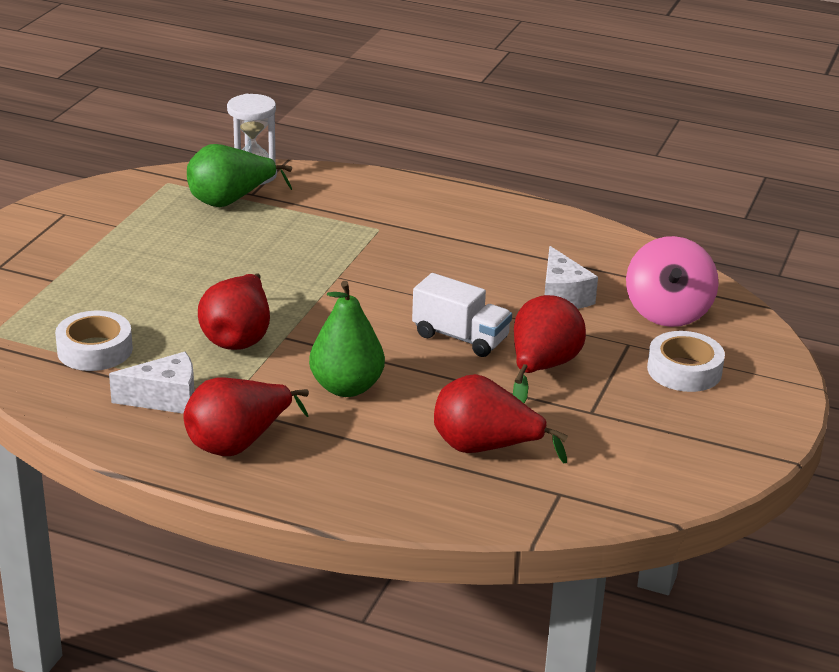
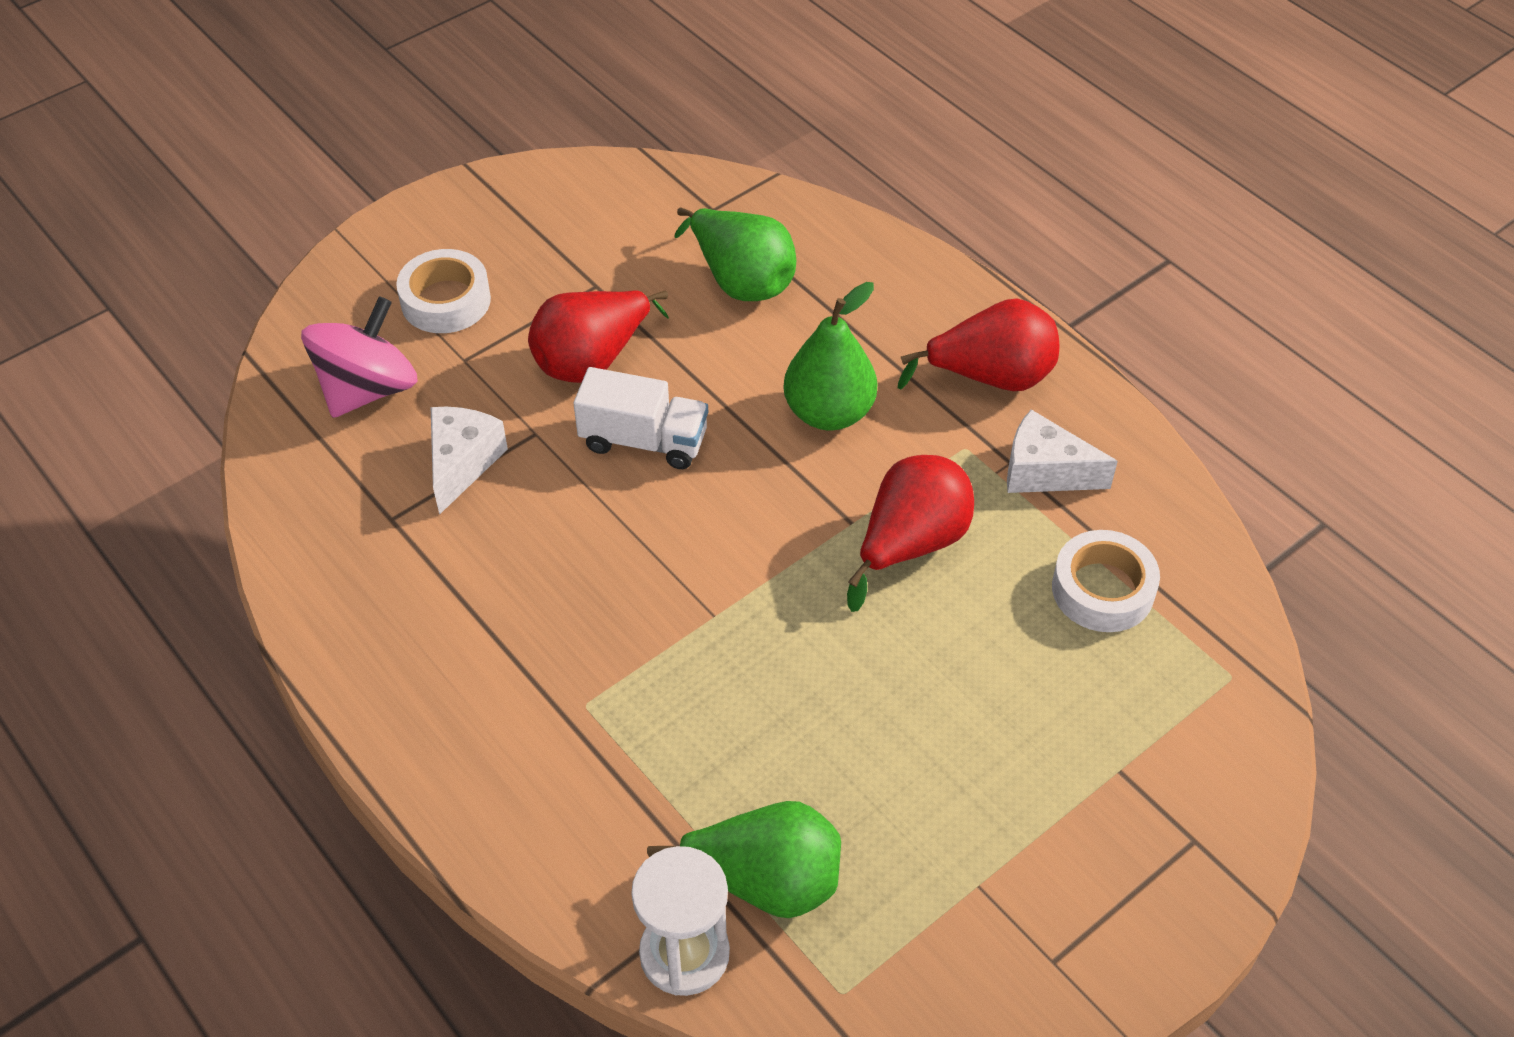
camera: 150 degrees left, 20 degrees up
white truck [412,273,512,357] -> white truck turned 135 degrees clockwise [574,367,708,469]
red pear [434,374,568,464] -> green pear [674,207,796,301]

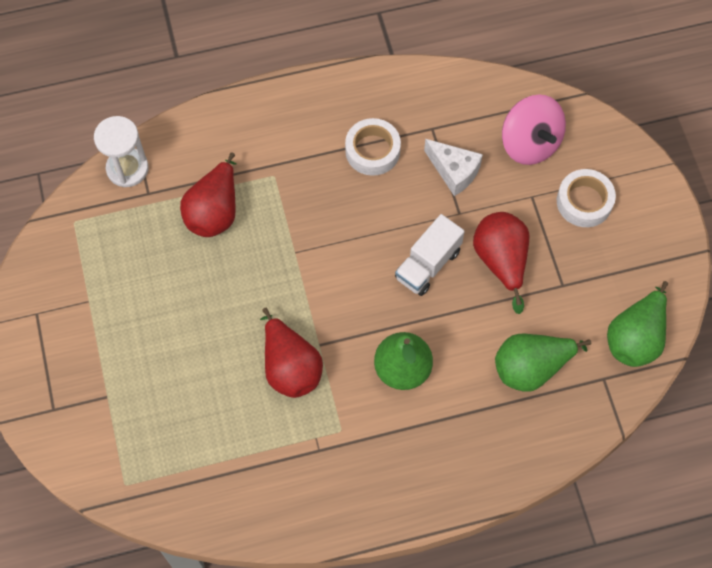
camera: 115 degrees right, 15 degrees up
green pear [647,801,841,918] -> green pear moved to [607,281,668,367]
red pear [898,298,1059,391] -> red pear moved to [180,152,237,237]
white cheese [1007,409,1118,493] -> none
white tape [1052,530,1160,632] -> white tape moved to [345,118,401,176]

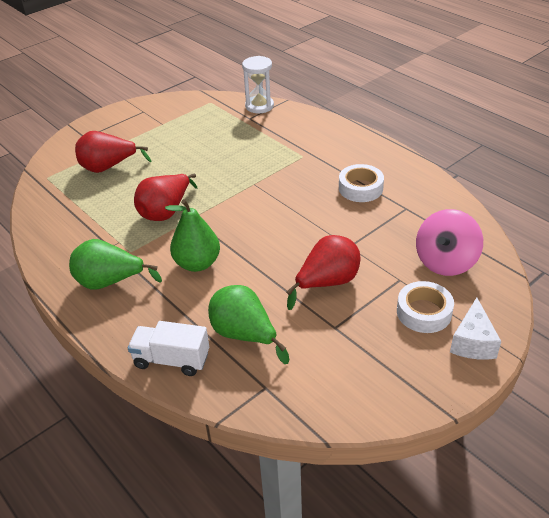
camera: 65 degrees right, 25 degrees down
red pear [180,152,237,237] -> red pear moved to [75,131,152,173]
white truck [395,214,465,296] -> white truck moved to [128,321,209,376]
white cheese [424,139,483,196] -> white cheese moved to [450,298,502,360]
green pear [607,281,668,367] -> green pear moved to [69,239,162,290]

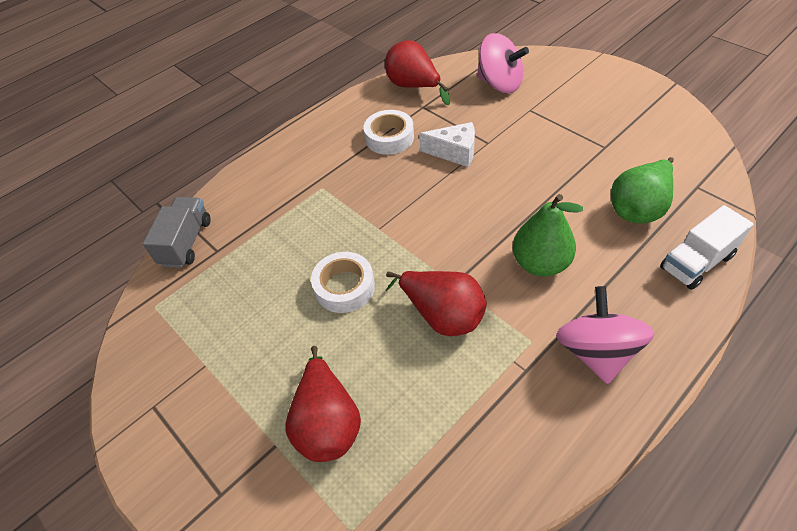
camera: 90 degrees left, 10 degrees up
green pear [69,239,162,290] -> pink spinning top [556,286,655,384]
white truck [128,321,209,376] -> white truck turned 45 degrees clockwise [660,205,753,290]
white hourglass [242,56,274,113] -> grey truck [143,197,211,268]
red pear [286,235,361,310] -> red pear moved to [385,40,450,105]
white tape [397,281,454,333] -> white tape moved to [311,252,375,313]
white cheese [450,298,502,360] -> white cheese moved to [419,122,475,167]

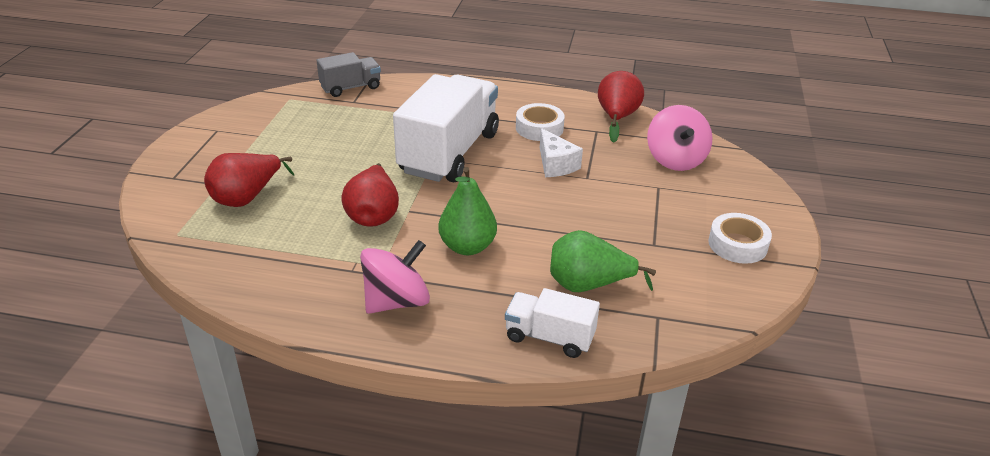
camera: 50 degrees right, 15 degrees down
white tape [311,252,375,313] -> white tape moved to [708,213,772,264]
none -> white truck [393,74,499,182]

